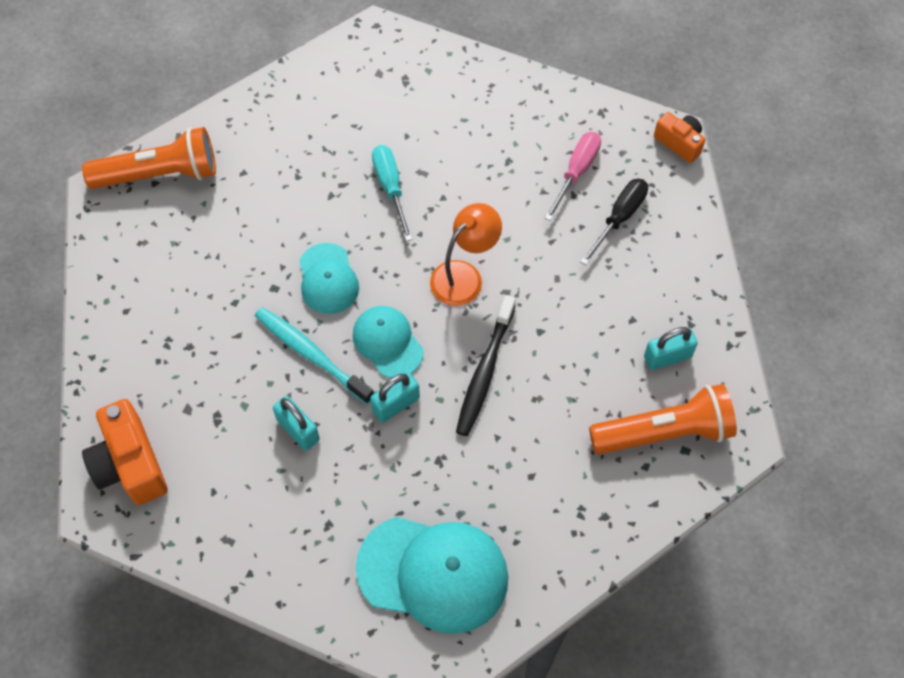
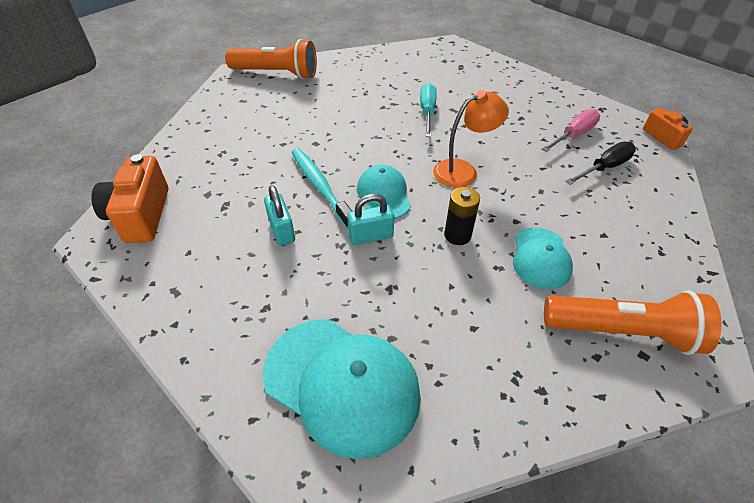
camera: 20 degrees right, 15 degrees down
turquoise cap [299,243,359,314] -> turquoise cap moved to [513,227,573,289]
black toothbrush [456,295,516,436] -> black battery [444,187,480,245]
turquoise padlock [644,327,698,370] -> none

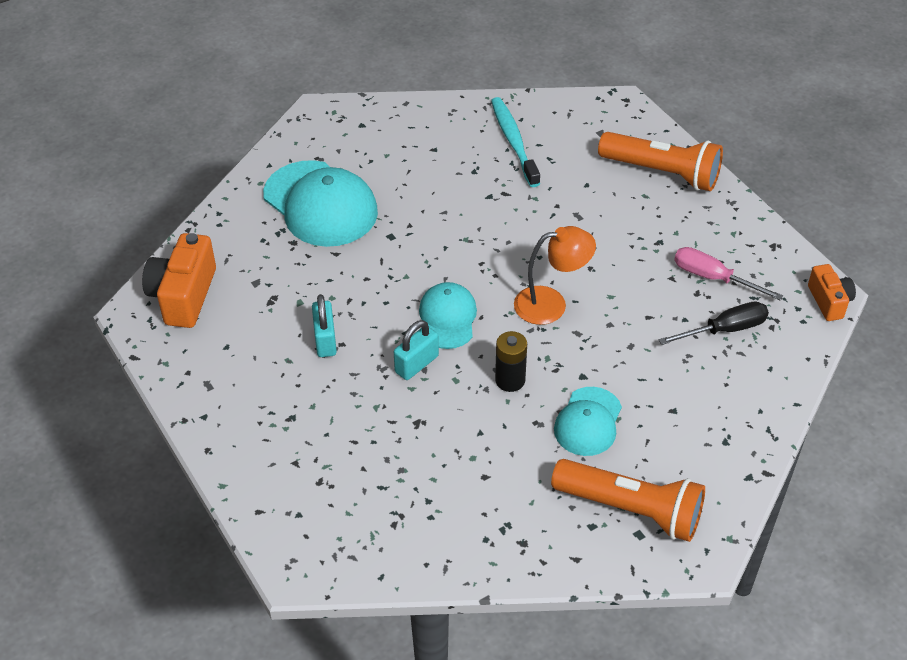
camera: 15 degrees right, 0 degrees up
orange flashlight [225,39,317,79] -> orange flashlight moved to [598,132,723,191]
turquoise cap [263,319,421,459] -> turquoise cap moved to [263,160,378,247]
turquoise toothbrush [291,148,352,229] -> turquoise toothbrush moved to [491,97,540,187]
turquoise padlock [347,194,394,245] -> turquoise padlock turned 45 degrees counterclockwise [394,320,439,380]
turquoise screwdriver [420,83,437,137] -> none
pink screwdriver [542,109,600,152] -> pink screwdriver turned 120 degrees counterclockwise [674,247,783,301]

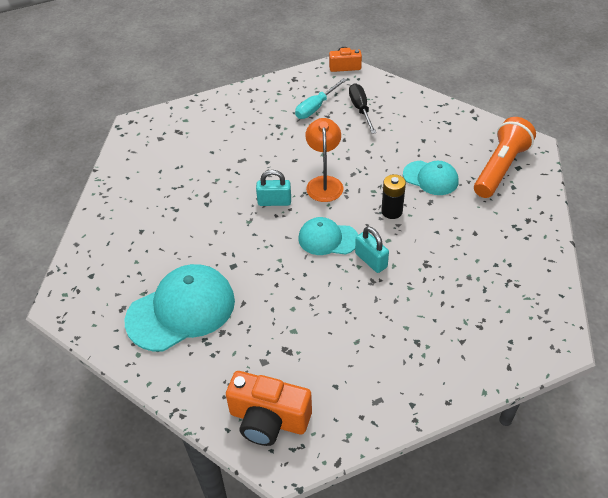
camera: 80 degrees left, 0 degrees up
turquoise padlock [312,294,337,357] -> turquoise padlock moved to [256,170,291,206]
turquoise toothbrush [491,97,540,187] -> none
orange flashlight [598,132,723,191] -> none
pink screwdriver [674,247,783,301] -> turquoise screwdriver [295,78,347,119]

